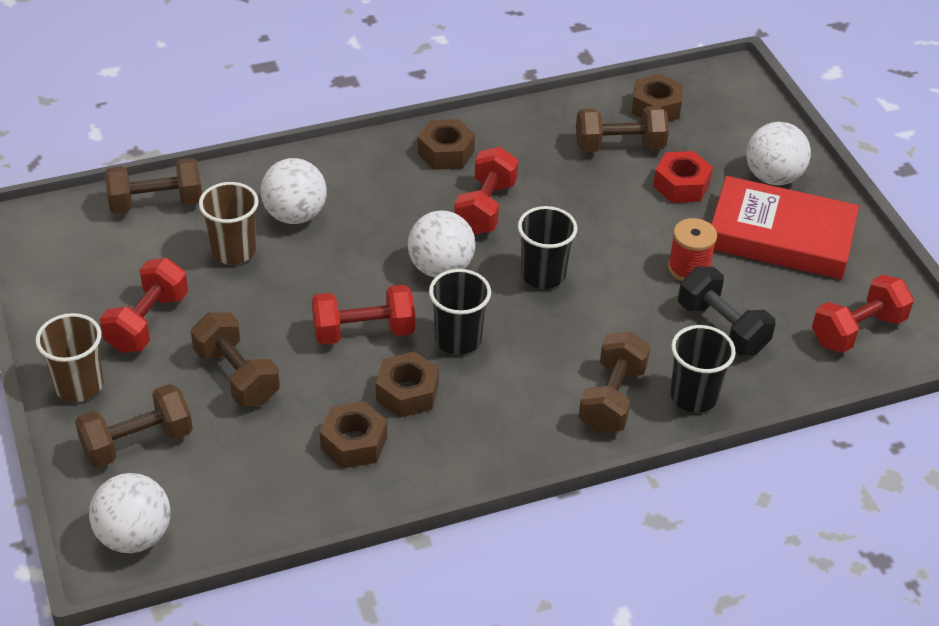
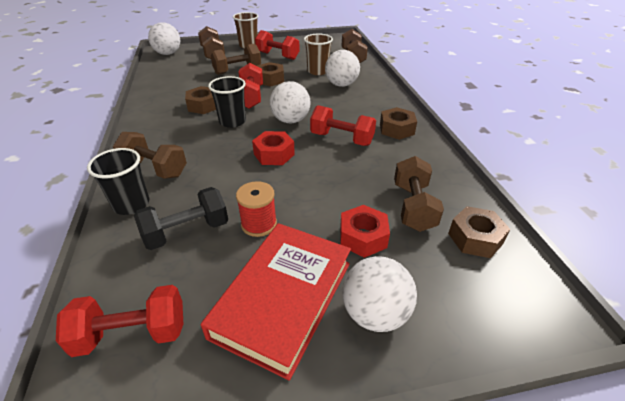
camera: 100 degrees right, 5 degrees down
brown nut [320,401,387,468] -> brown nut moved to [257,62,284,86]
black cup [518,206,577,289] -> red nut [252,131,295,165]
red dumbbell [812,275,914,353] -> red dumbbell turned 75 degrees counterclockwise [56,285,183,357]

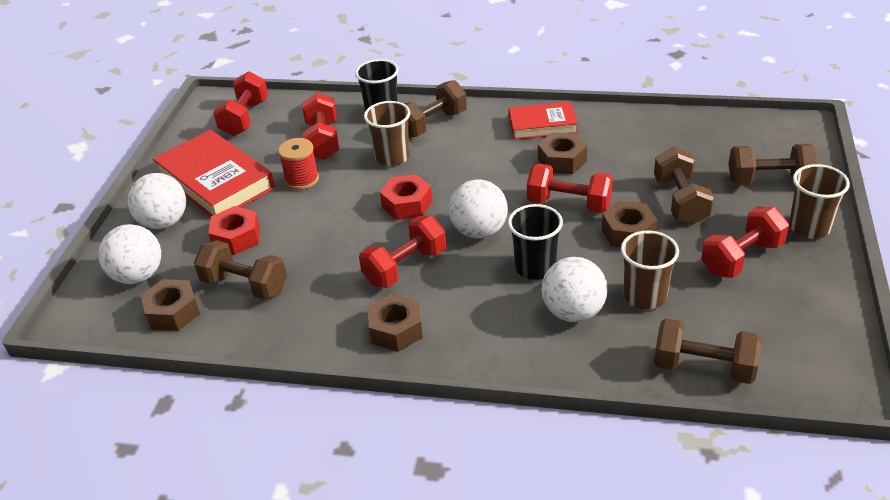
camera: 115 degrees right, 0 degrees up
black dumbbell [134,187,228,250] -> red dumbbell [302,93,339,160]
white ball [148,22,180,55] -> white ball moved to [98,224,161,284]
black cup [208,76,246,128] -> black cup moved to [508,204,563,280]
none -> brown cup [364,101,410,166]
none -> red book [508,102,578,140]

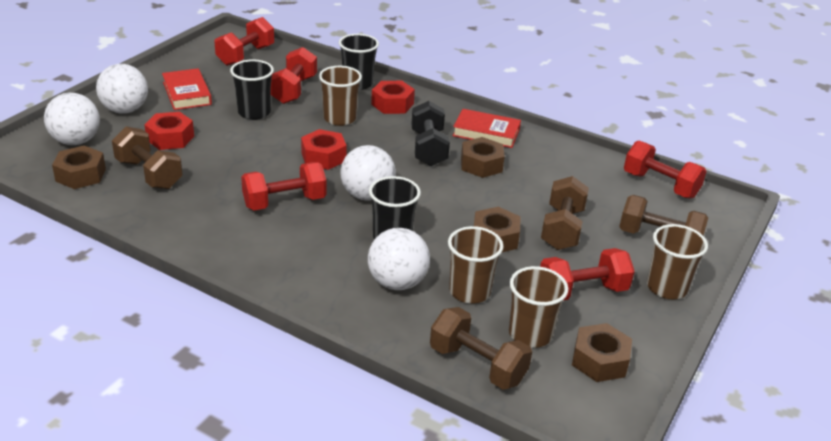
camera: 15 degrees right, 5 degrees down
red book [153,130,275,217] -> red book [162,68,212,110], size x0.60
red spool [278,138,319,190] -> black cup [230,59,274,120]
brown nut [368,294,423,352] -> brown nut moved to [572,323,632,382]
brown dumbbell [404,80,467,138] -> red nut [371,81,415,114]
red dumbbell [527,164,613,213] -> red dumbbell moved to [624,141,707,199]
none -> black dumbbell [411,101,450,166]
none -> brown cup [509,266,568,348]

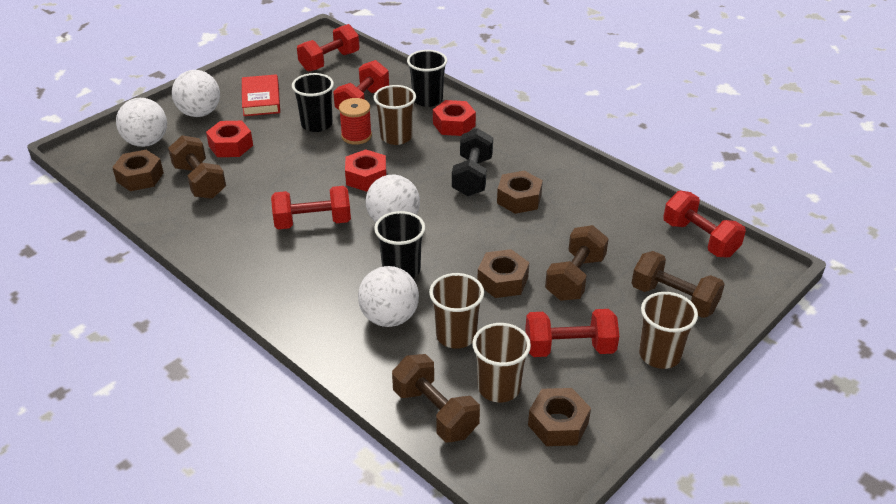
camera: 15 degrees right, 5 degrees up
red book [452,109,521,148] -> none
none -> red spool [339,98,372,145]

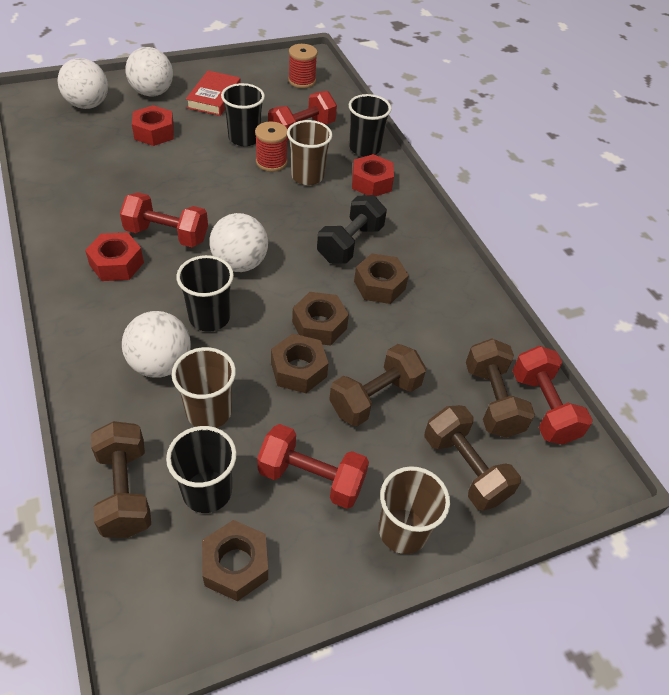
camera: 20 degrees right, 10 degrees up
brown nut [112,150,164,191] -> brown nut moved to [292,292,349,346]
brown dumbbell [168,135,226,199] -> brown dumbbell moved to [466,338,535,438]
red dumbbell [297,24,360,72] -> red spool [288,44,317,88]
red nut [345,149,386,192] -> red nut moved to [85,232,144,281]
brown cup [472,323,531,402] -> black cup [166,426,237,513]

